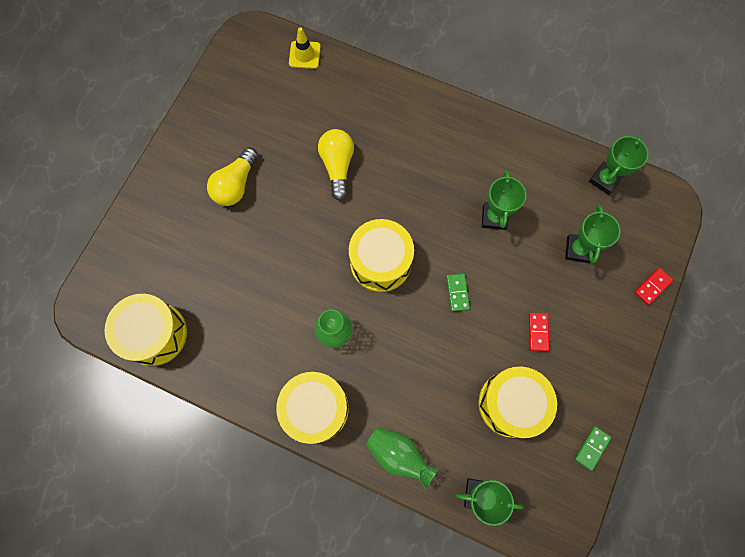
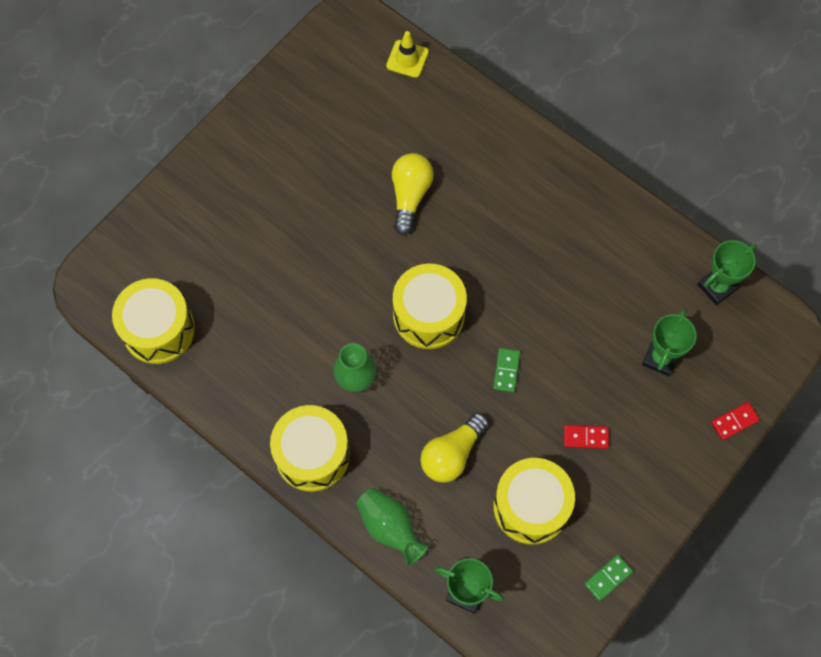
camera: 15 degrees right, 5 degrees down
yellow light bulb [207,147,258,206] -> yellow light bulb moved to [420,413,489,483]
green trophy [482,171,526,230] -> none
red domino [529,313,549,351] -> red domino turned 75 degrees clockwise [564,425,609,449]

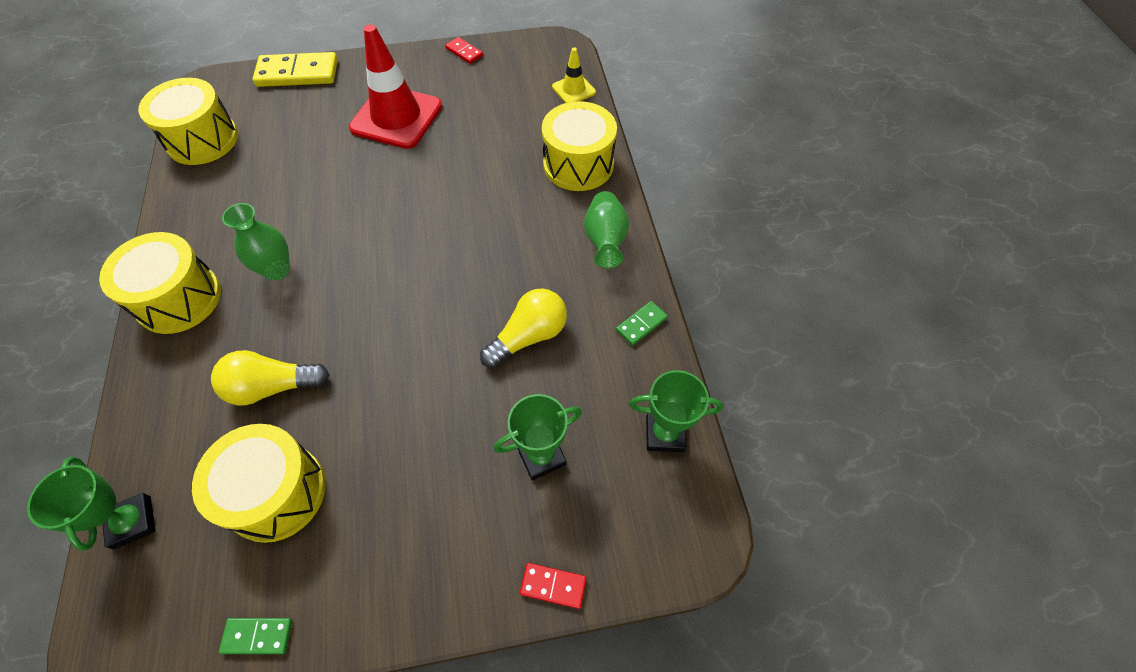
camera: 40 degrees right, 10 degrees down
green vase [356,488,428,565] -> green vase moved to [584,191,629,268]
yellow light bulb [392,153,434,235] -> yellow light bulb moved to [480,288,567,368]
yellow drum [393,264,467,349] -> yellow drum moved to [542,101,617,191]
green domino [493,348,520,393] -> green domino moved to [616,301,668,346]
red domino [564,425,609,449] -> red domino moved to [445,37,483,64]
none -> yellow domino [252,52,338,87]
none -> red traffic cone [349,24,442,149]

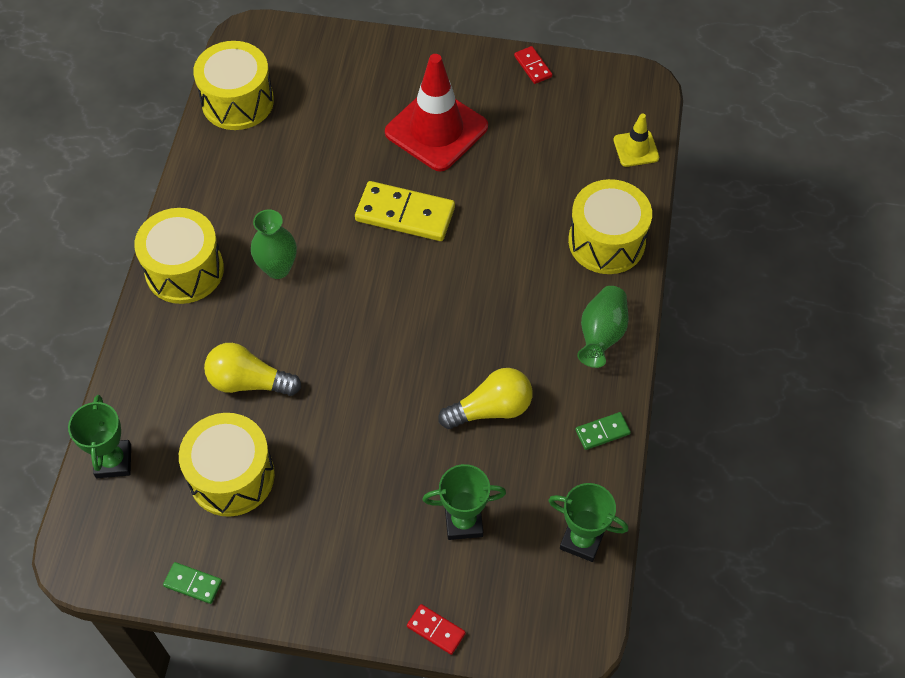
camera: 20 degrees right, 0 degrees up
yellow domino [252,52,338,87] -> yellow domino moved to [355,181,455,241]

